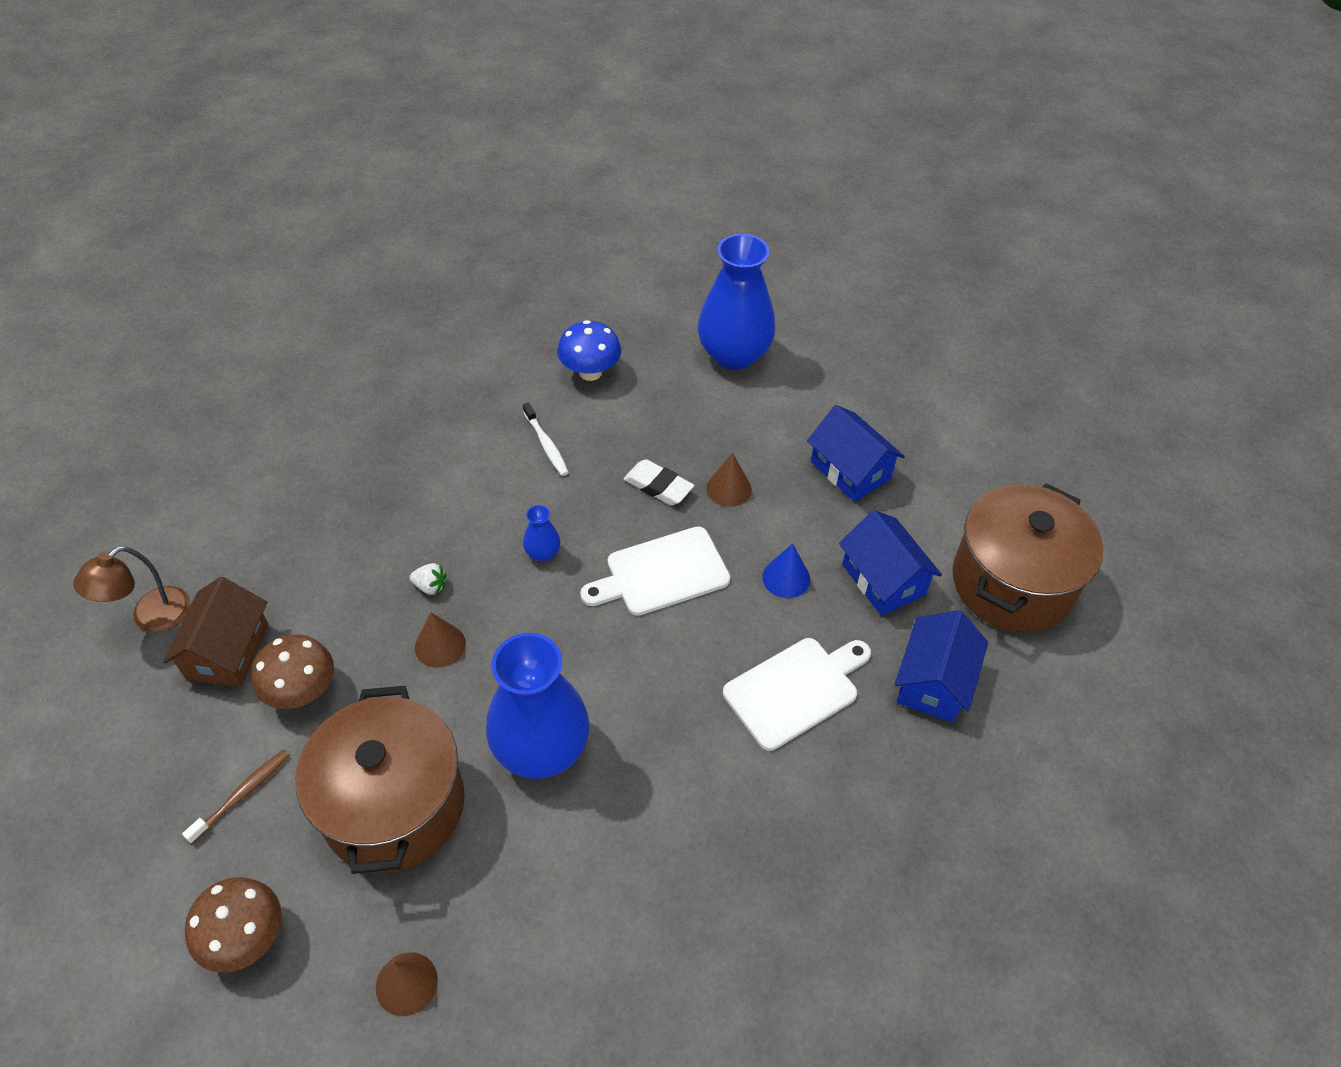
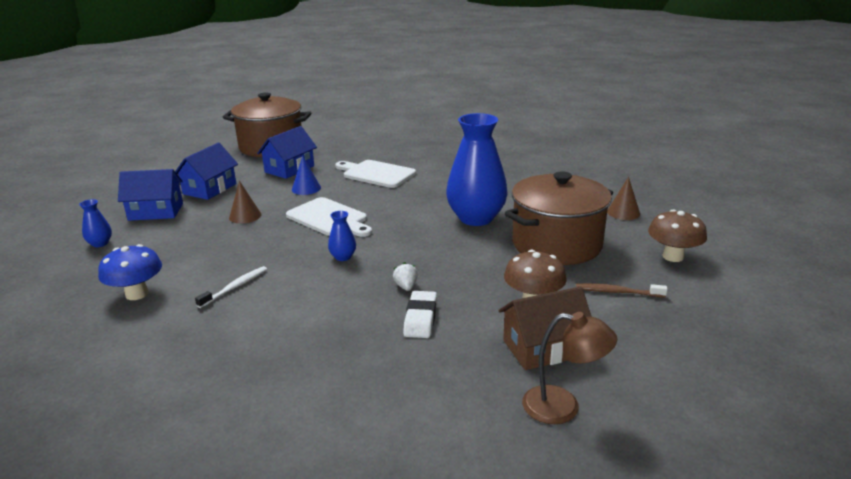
camera: 115 degrees left, 25 degrees down
brown cone [415,612,466,668] -> none
white eraser [624,459,694,505] -> white eraser moved to [403,291,437,338]
blue vase [698,234,776,370] -> blue vase [79,199,112,247], size x0.42
blue house [895,610,988,723] -> blue house moved to [118,169,183,221]

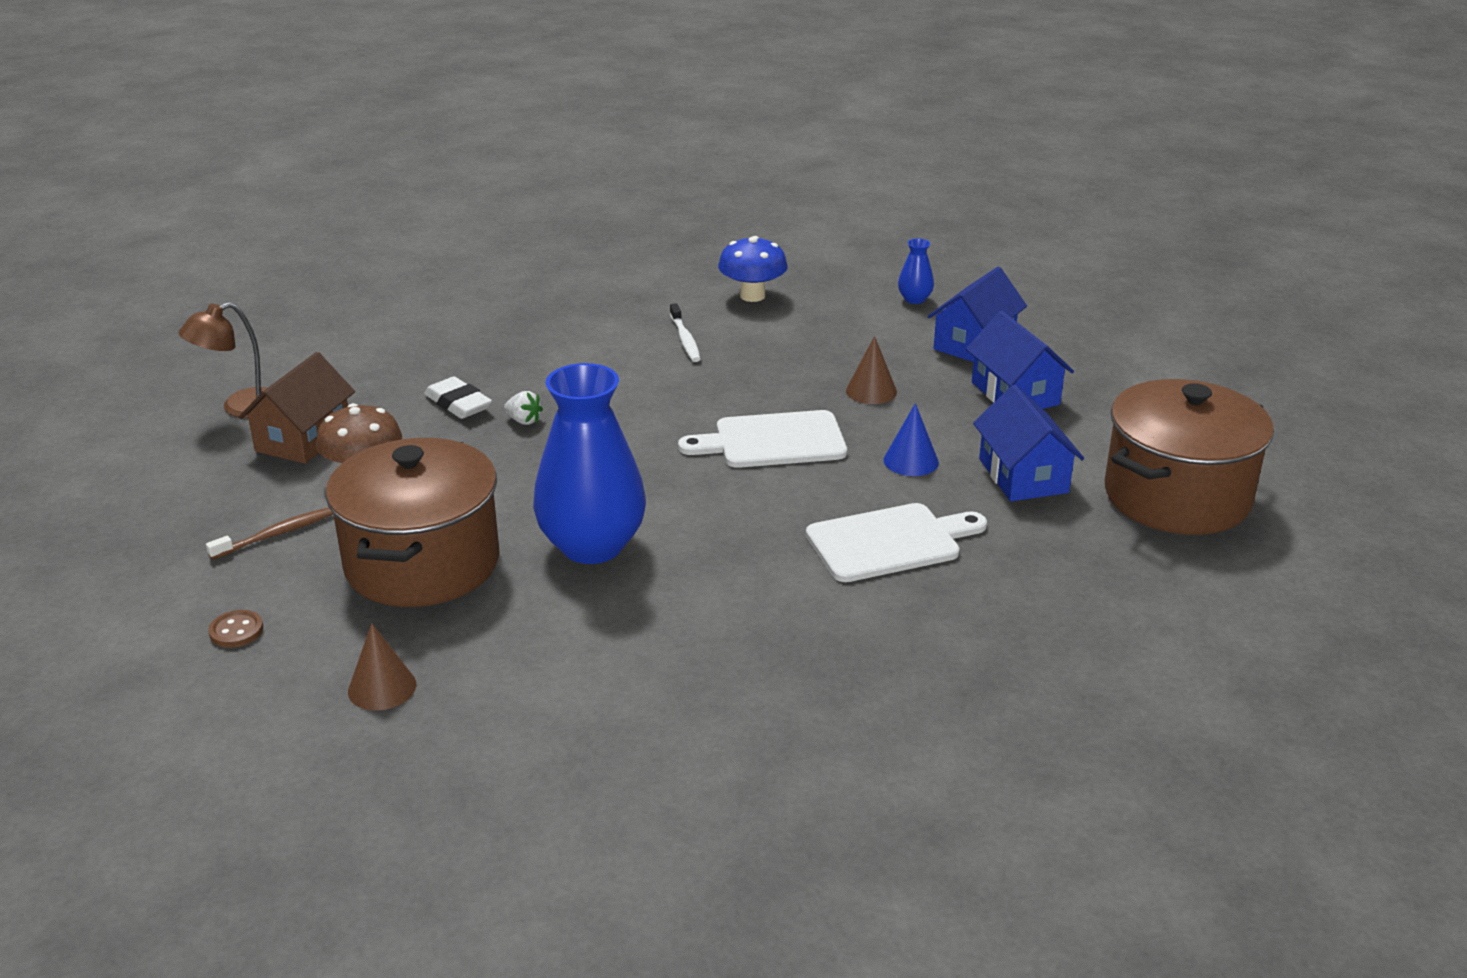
camera: 130 degrees right, 5 degrees up
blue vase [328,211,356,261] -> none
brown mushroom [648,210,707,262] -> brown button [208,610,263,648]

